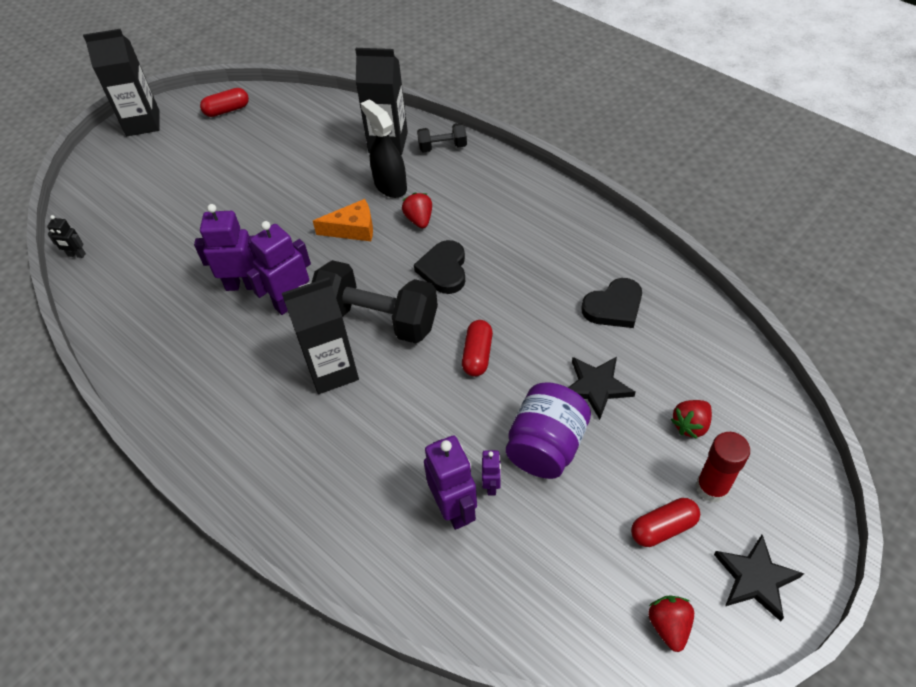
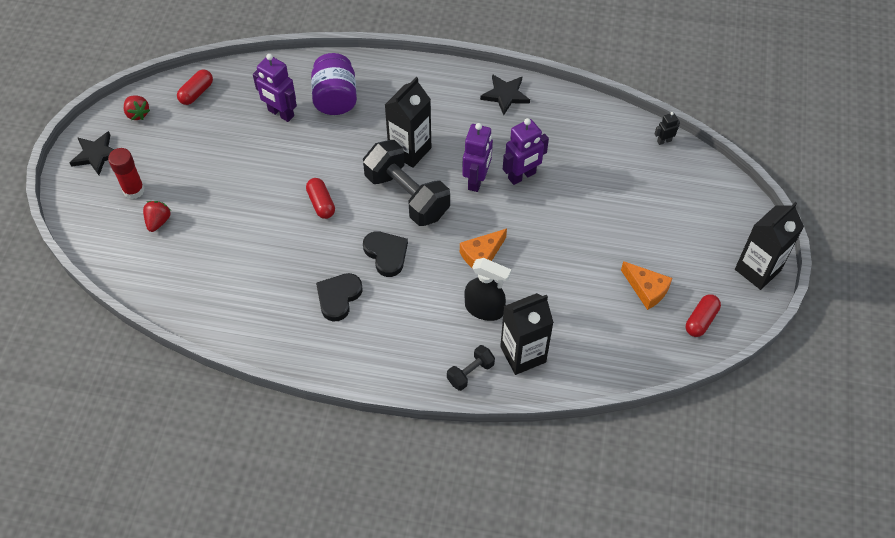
camera: 145 degrees right, 5 degrees up
black dumbbell [312,260,438,343] -> black dumbbell turned 60 degrees clockwise [363,140,450,226]
red strawberry [402,193,432,228] -> none
purple robot [482,450,501,495] -> none
purple jar [506,382,591,479] -> purple jar moved to [311,53,357,115]
black star [568,357,635,420] -> black star moved to [480,74,530,115]
black heart [582,278,642,328] -> black heart moved to [316,273,363,322]
red capsule [631,498,700,547] -> red capsule moved to [177,69,213,105]
none -> orange cheese [621,261,673,310]

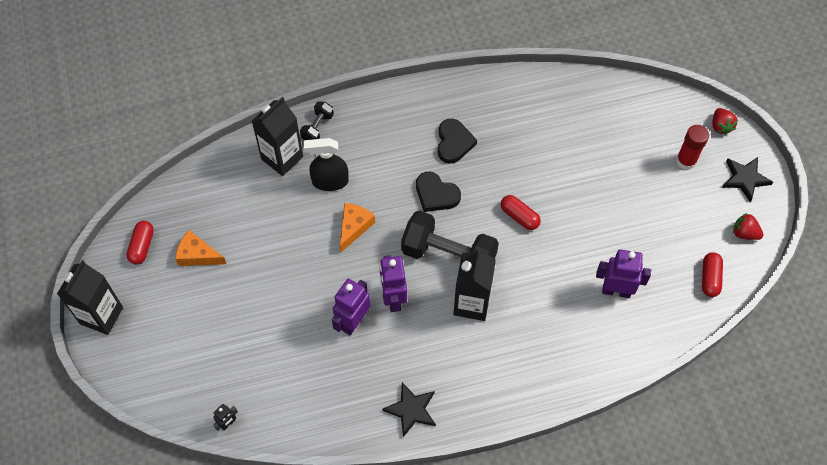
camera: 155 degrees right, 5 degrees up
red strawberry [143,201,171,232] -> red strawberry moved to [713,108,738,135]
purple jar [311,53,357,115] -> none

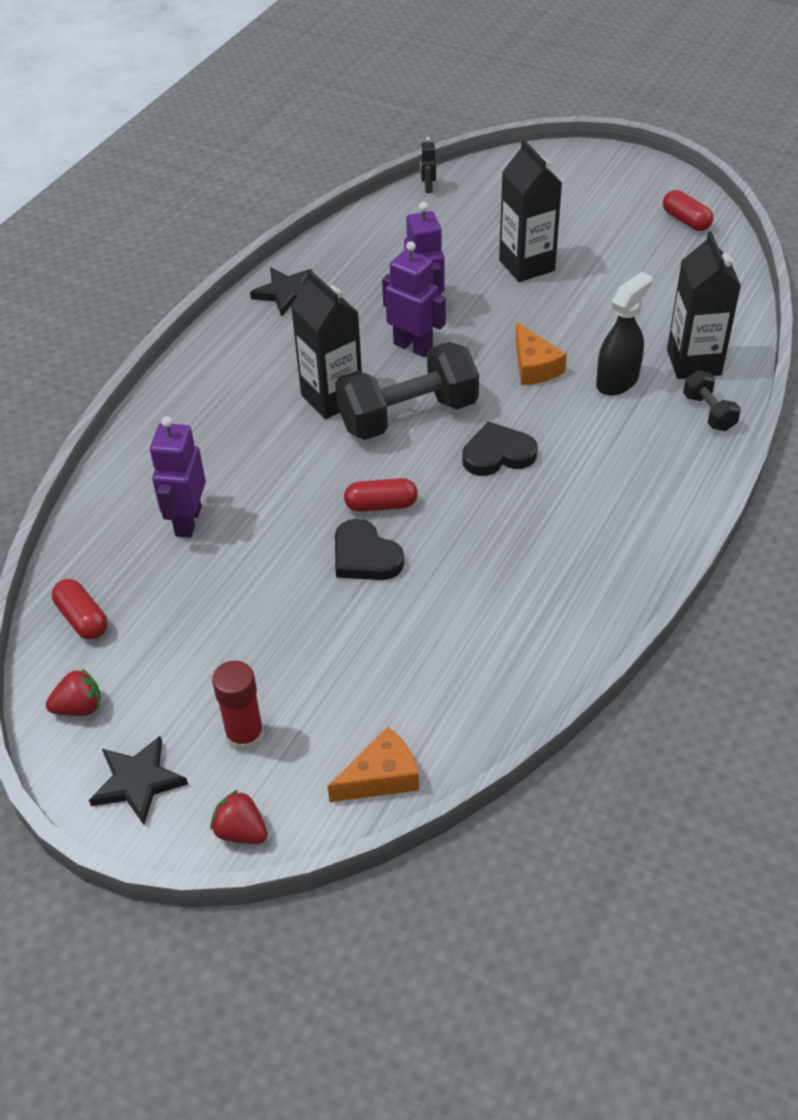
camera: 135 degrees right, 15 degrees down
black carton [57,260,123,335] -> black carton moved to [499,140,562,282]
orange cheese [175,230,226,266] -> orange cheese moved to [328,727,419,802]
black heart [438,119,477,164] -> black heart moved to [335,519,404,580]
purple robot [596,249,651,298] -> purple robot turned 135 degrees clockwise [150,416,206,538]

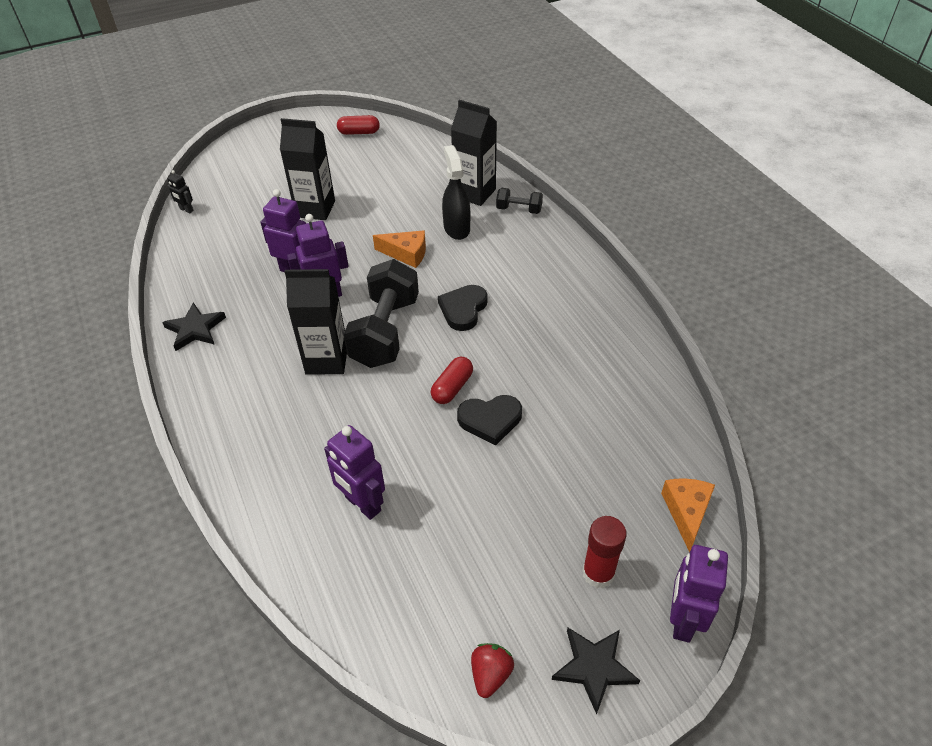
camera: 55 degrees left, 0 degrees up
red capsule [52,579,108,640] -> none
red strawberry [210,790,268,844] -> purple robot [670,545,728,643]

